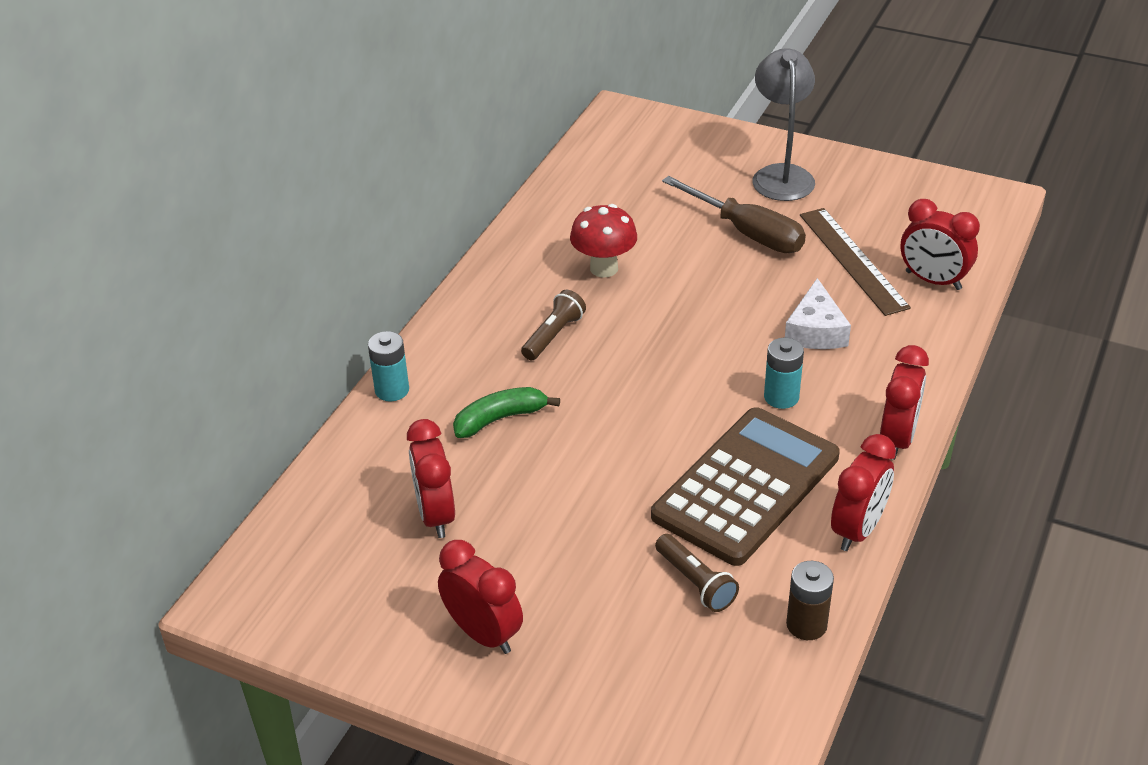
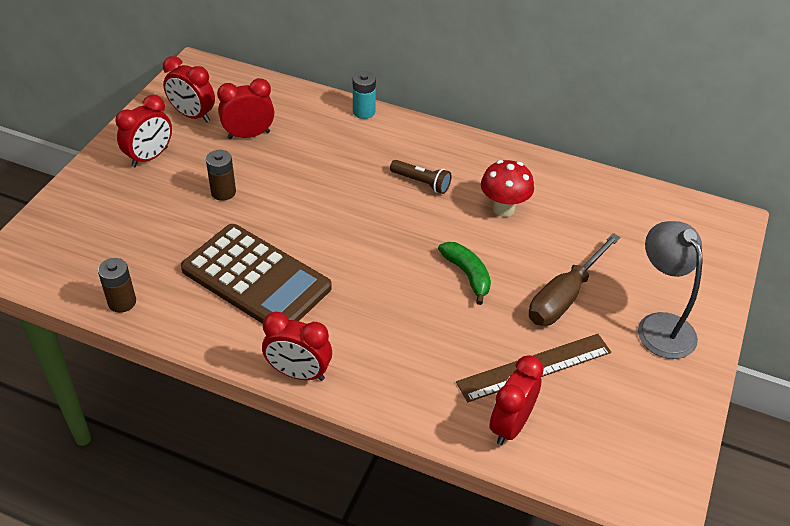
camera: 85 degrees right, 5 degrees up
green banana [453,387,560,438] -> green banana moved to [438,242,491,305]
brown flashlight [655,534,739,612] -> none
grey lamp [752,48,815,201] -> grey lamp turned 105 degrees counterclockwise [638,221,702,359]
turquoise battery [764,338,804,409] -> none
white cheese [785,278,851,349] -> none
red clock [831,434,896,551] -> red clock moved to [163,56,215,122]
none -> brown battery [206,150,236,201]

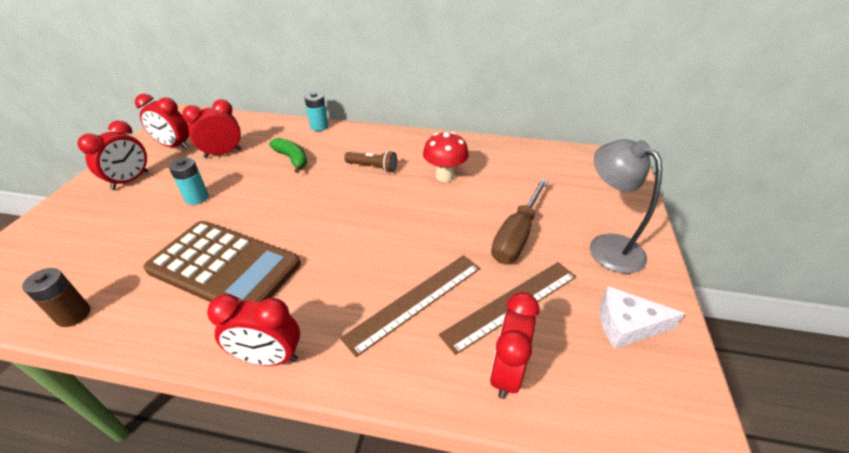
camera: 10 degrees left, 5 degrees down
brown battery [206,150,236,201] -> turquoise battery [169,158,209,205]
green banana [438,242,491,305] -> green banana moved to [269,138,307,173]
none -> brown ruler [340,255,480,357]
none -> white cheese [600,286,685,349]

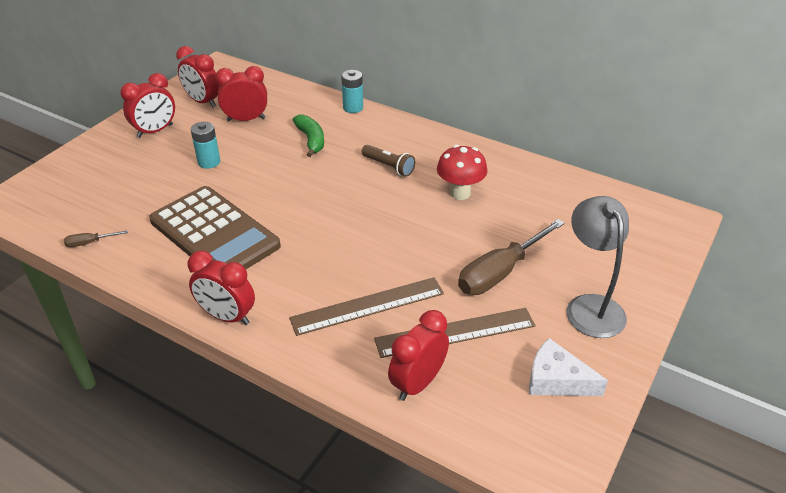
camera: 20 degrees right, 0 degrees up
brown battery [22,268,90,327] -> brown screwdriver [64,230,128,247]

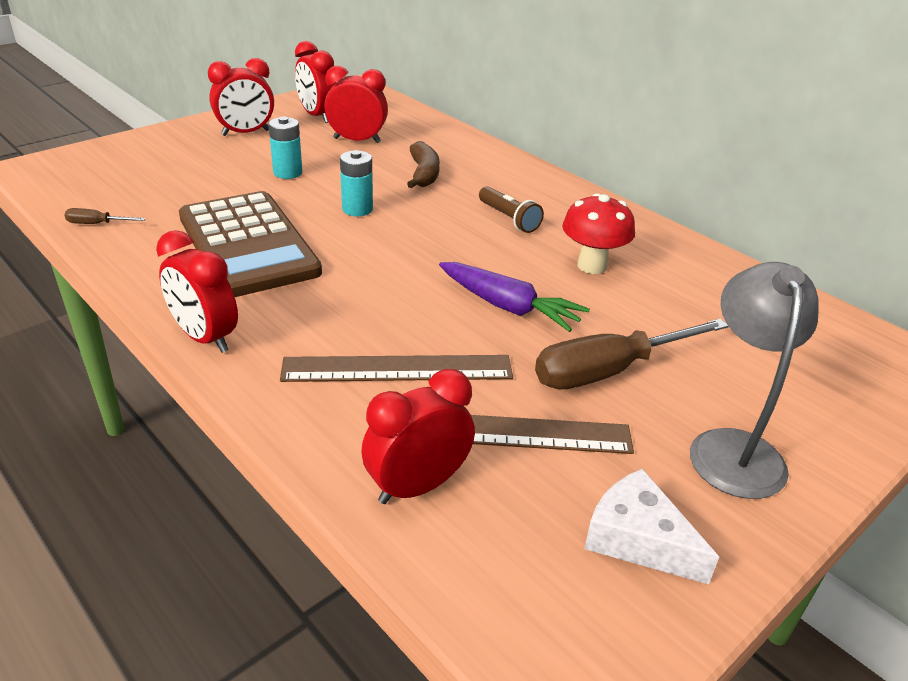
camera: 15 degrees right, 5 degrees down
green banana [293,115,324,157] -> brown banana [407,141,440,188]
turquoise battery [341,70,363,113] -> turquoise battery moved to [340,150,373,216]
none -> purple carrot [439,262,590,332]

